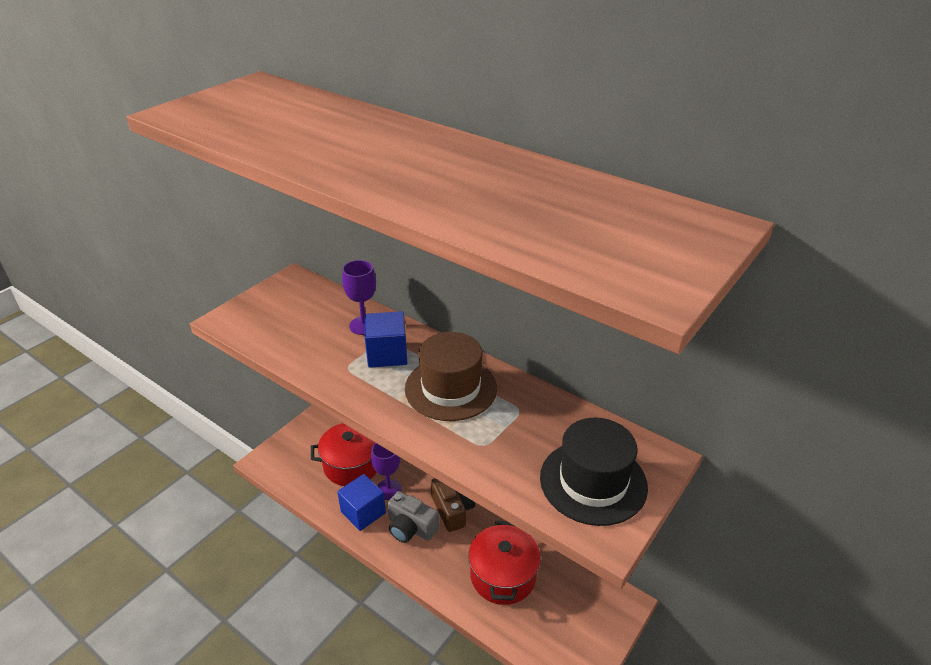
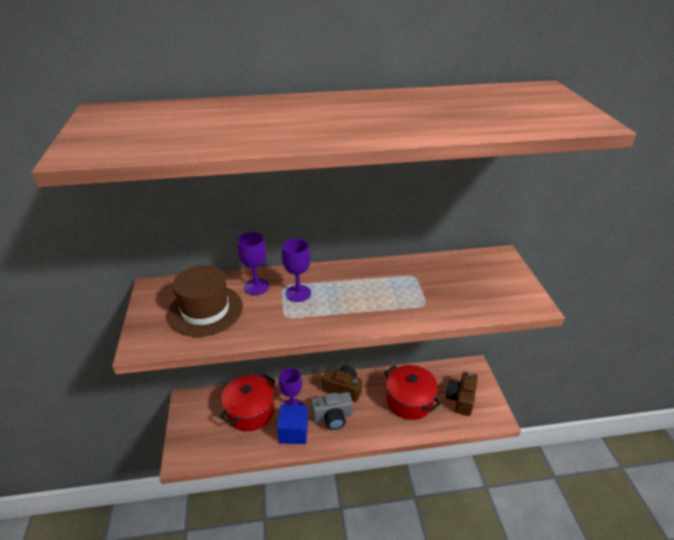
camera: 45 degrees left, 0 degrees up
blue cube [365,311,407,368] -> purple goblet [281,238,311,302]
brown hat [405,332,497,421] -> brown hat moved to [167,265,243,337]
black hat [540,418,648,526] -> none
none -> brown camera [446,372,478,416]

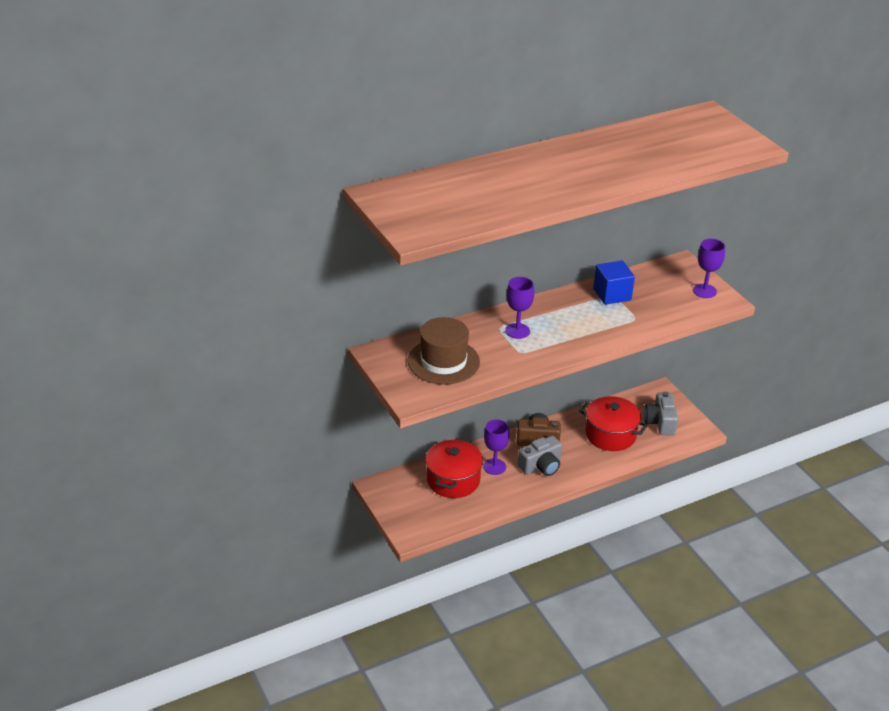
camera: 20 degrees left, 0 degrees up
purple goblet [237,232,269,295] -> purple goblet moved to [693,239,725,298]
blue cube [277,405,308,444] -> blue cube moved to [593,260,635,305]
brown camera [446,372,478,416] -> grey camera [644,392,678,435]

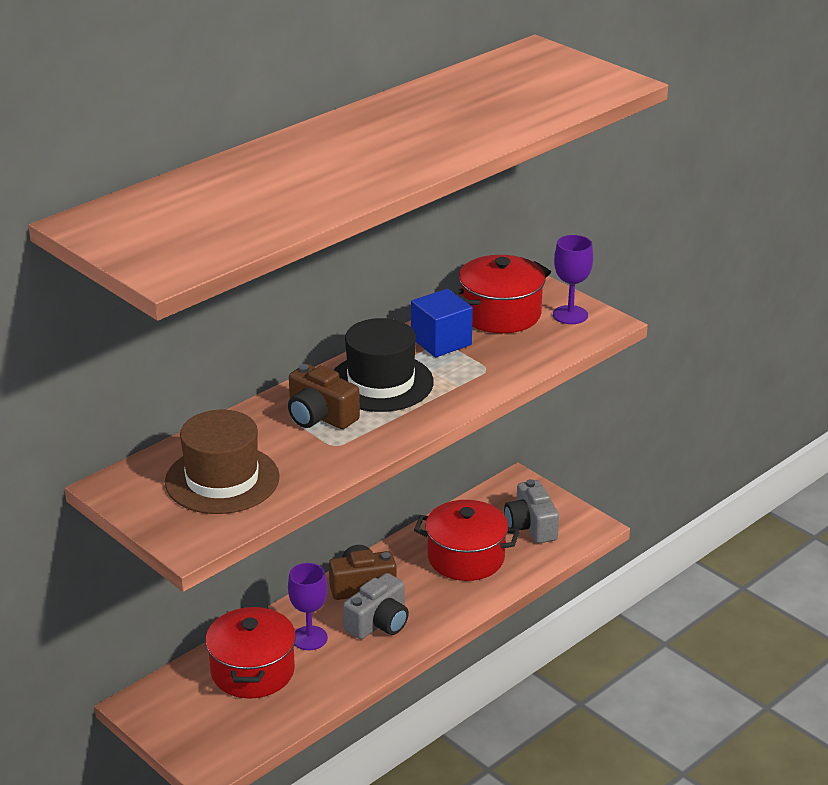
camera: 15 degrees left, 5 degrees down
purple goblet [505,277,534,339] -> brown camera [288,364,360,429]
none -> black hat [334,318,434,412]
none -> red pot [453,255,551,333]

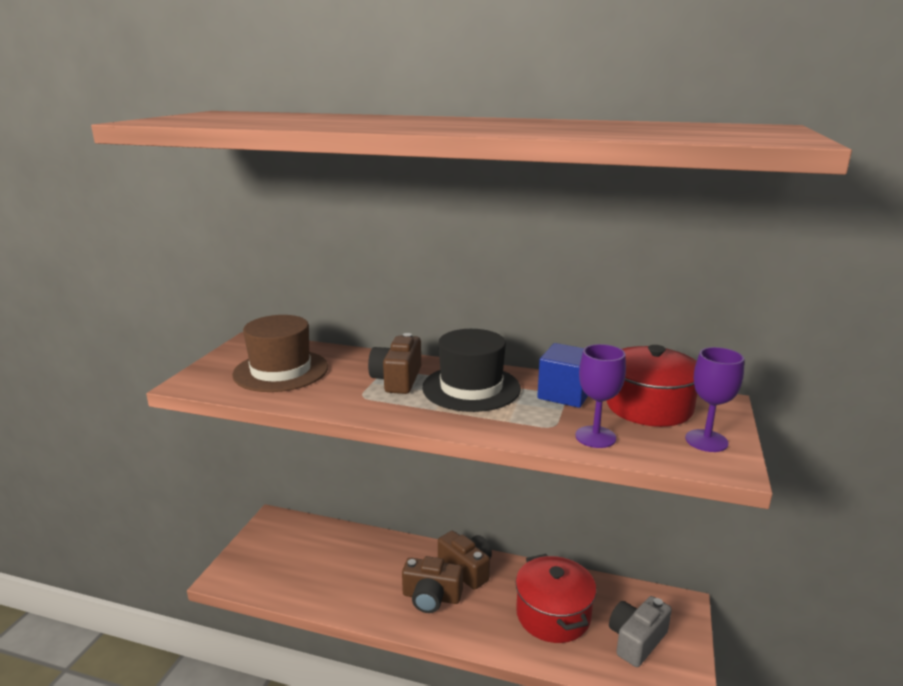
camera: 60 degrees right, 10 degrees down
red pot [205,605,296,699] -> none
purple goblet [288,563,328,650] -> purple goblet moved to [575,344,626,448]
grey camera [343,573,409,639] -> brown camera [402,556,463,613]

